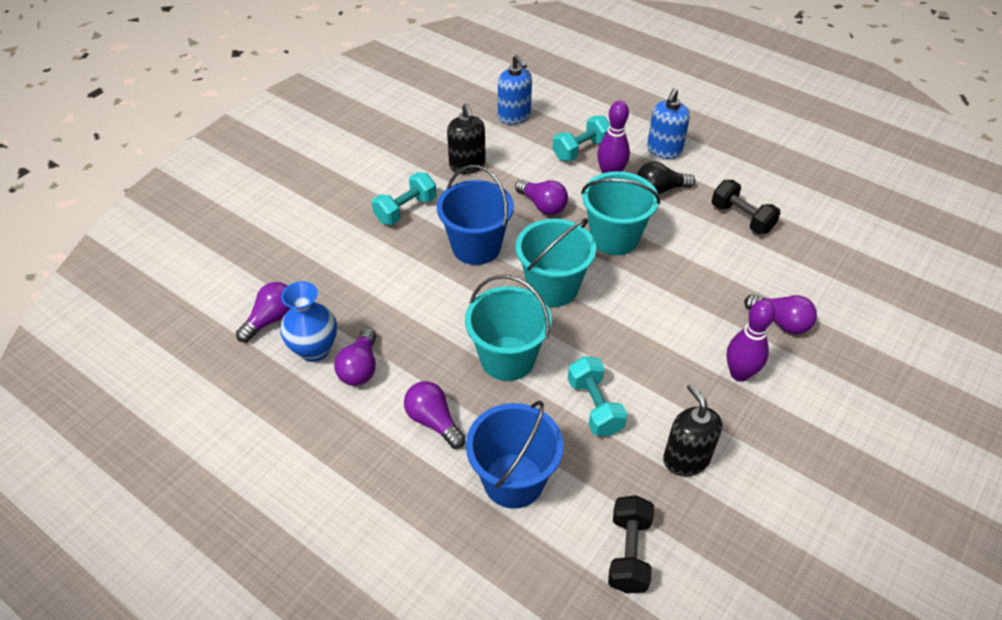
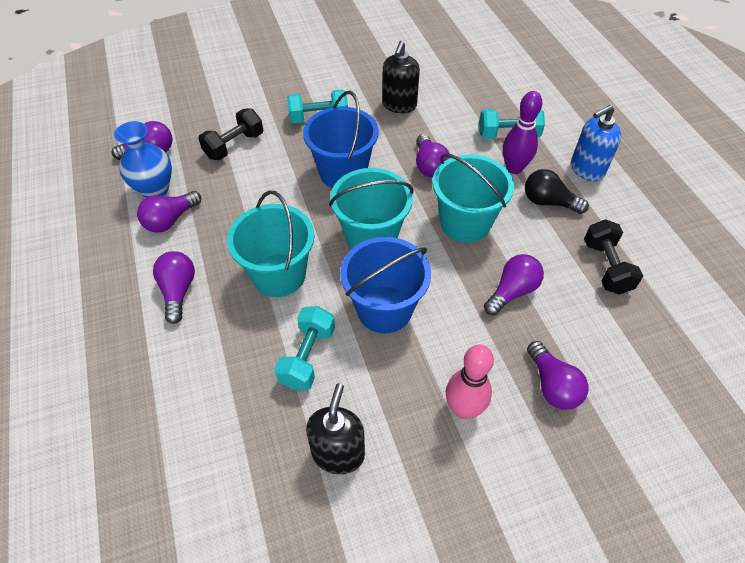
camera: 35 degrees right, 5 degrees up
blue bucket [466,401,563,509] -> blue bucket moved to [340,237,431,333]
blue soap dispenser [498,55,532,124] -> none
black dumbbell [608,495,654,593] -> black dumbbell moved to [198,108,263,160]
purple bowling pin [726,300,775,382] -> pink bowling pin [446,344,494,419]
none -> purple light bulb [484,254,544,315]

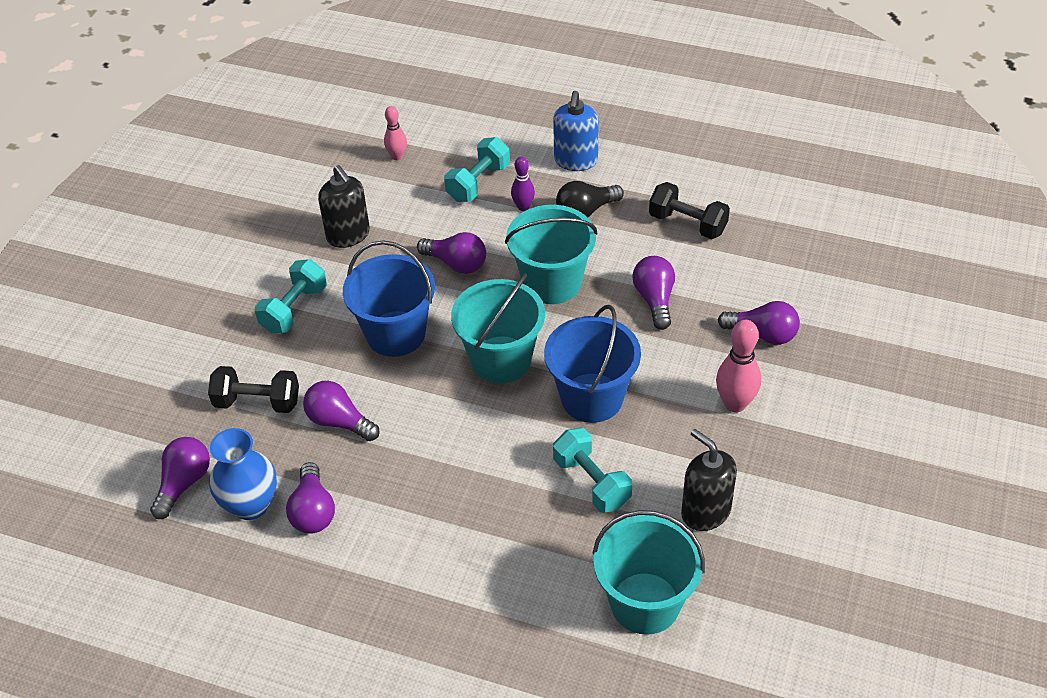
camera: 50 degrees left, 5 degrees down
purple light bulb [153,251,195,324] -> purple light bulb moved to [303,381,380,441]
black dumbbell [198,108,263,160] -> black dumbbell turned 75 degrees counterclockwise [208,366,299,413]
turquoise bucket [227,191,314,297] -> turquoise bucket moved to [592,510,705,635]
purple bowling pin [503,91,542,174] -> purple bowling pin [511,156,535,211], size x0.61
none -> pink bowling pin [384,106,407,160]

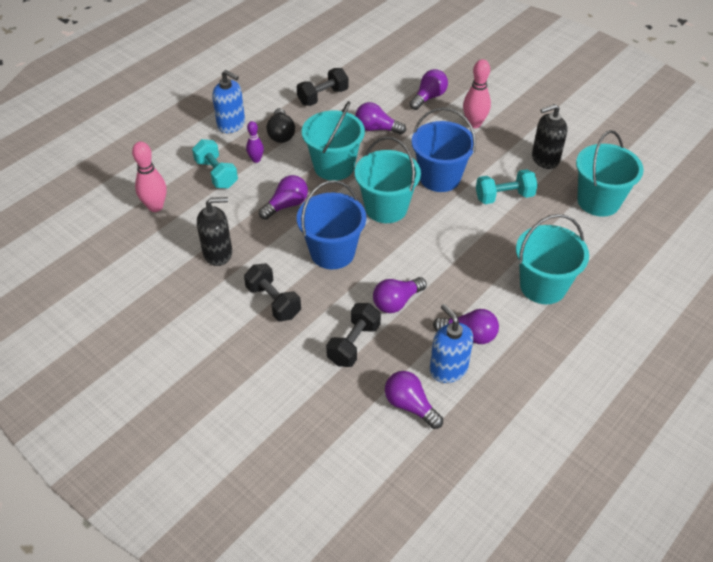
camera: 70 degrees left, 0 degrees up
blue vase [209,428,277,520] -> blue soap dispenser [430,304,473,383]
turquoise dumbbell [255,259,327,333] -> black dumbbell [244,263,301,321]
pink bowling pin [384,106,407,160] -> pink bowling pin [132,141,167,212], size x1.64
none -> turquoise bucket [516,214,589,304]

